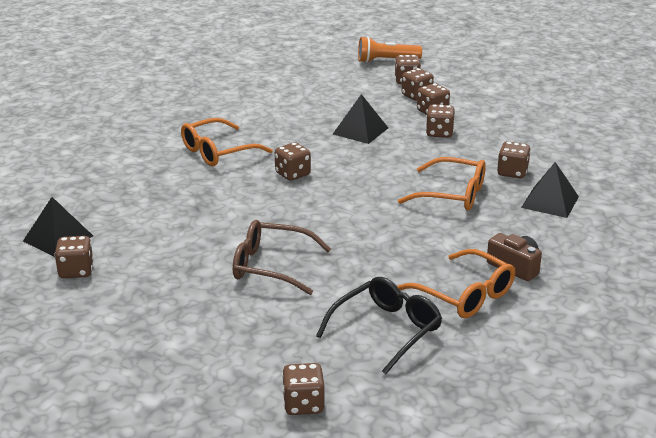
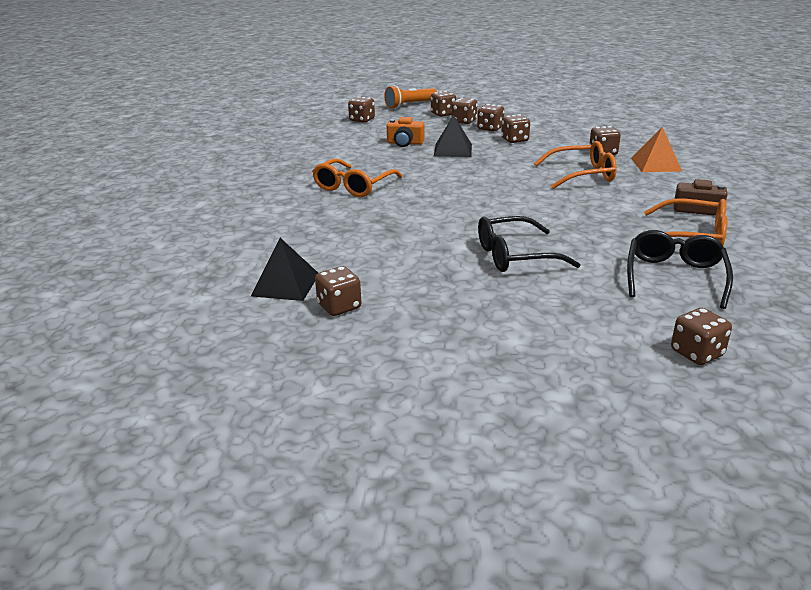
camera: 25 degrees left, 0 degrees up
brown glasses [233,220,331,295] -> black glasses [478,216,581,272]
brown dice [275,142,311,181] -> brown dice moved to [348,96,375,123]
black pyramid [521,162,579,218] -> orange pyramid [631,127,682,172]
none -> orange camera [387,117,425,147]

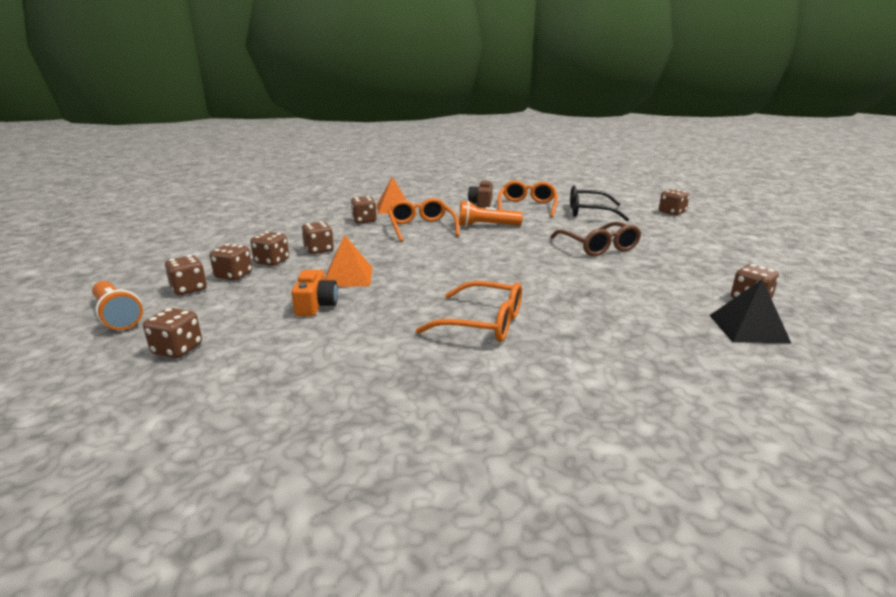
camera: 100 degrees left, 5 degrees down
black pyramid [434,115,472,157] -> orange pyramid [325,235,373,287]
black glasses [478,216,581,272] -> brown glasses [550,222,641,256]
none -> orange flashlight [459,200,523,227]

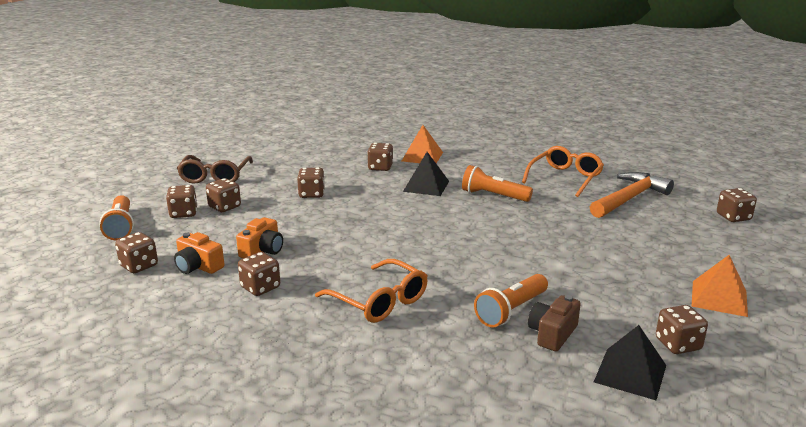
camera: 25 degrees right, 0 degrees up
brown dice [250,231,289,266] -> brown dice moved to [238,252,280,296]
orange pyramid [325,235,373,287] -> orange pyramid moved to [692,255,748,317]
orange glasses [388,198,460,242] -> black pyramid [403,152,449,196]
brown camera [468,180,493,208] -> brown camera moved to [528,295,581,351]
brown glasses [550,222,641,256] -> brown glasses moved to [177,155,253,184]
black glasses [570,185,629,221] -> orange hammer [590,172,674,218]
none -> orange camera [174,232,225,274]
none -> orange flashlight [474,274,548,328]

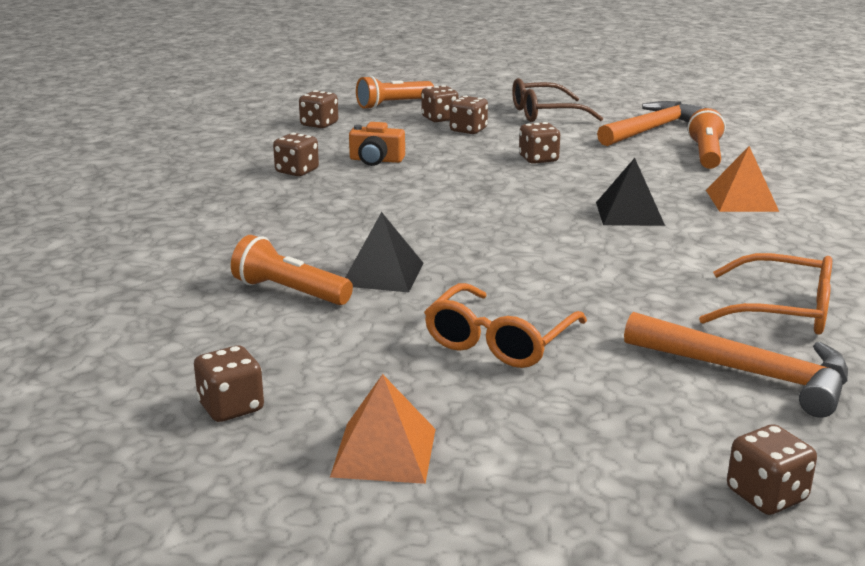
camera: 75 degrees right, 0 degrees up
orange camera [174,232,225,274] -> none
orange glasses [315,259,428,323] -> orange glasses moved to [424,283,587,368]
brown dice [367,143,393,171] -> none
orange flashlight [462,165,533,202] -> orange flashlight moved to [687,108,726,169]
brown camera [528,295,581,351] -> none
black pyramid [594,325,666,400] -> black pyramid moved to [345,212,424,292]
none -> orange hammer [597,101,707,146]

